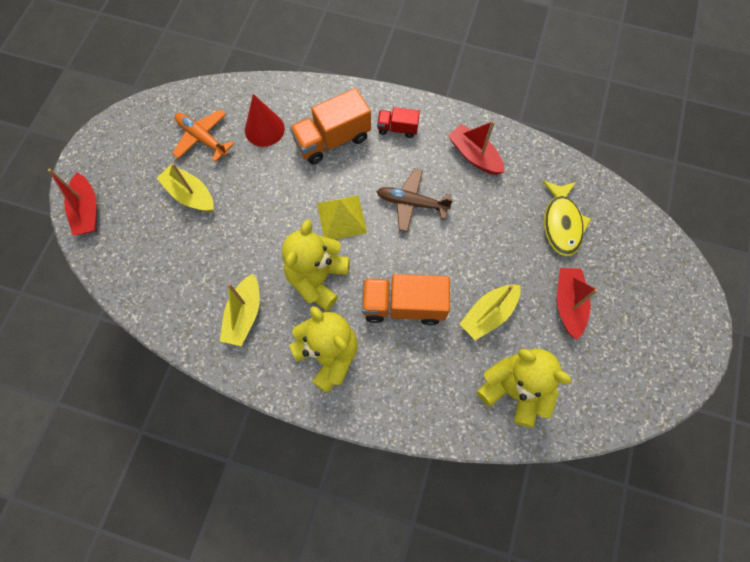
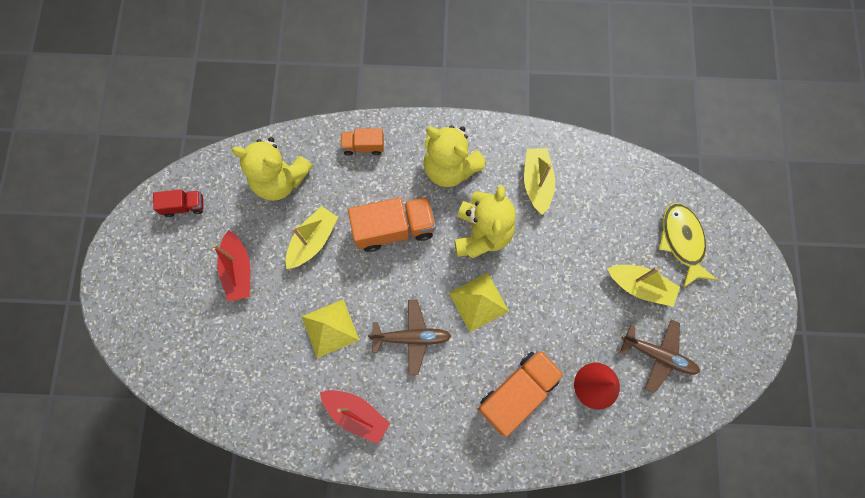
camera: 165 degrees right, 5 degrees up
red boat [48,168,97,236] -> none
orange plane [172,109,234,162] -> brown plane [620,320,700,393]
red truck [377,107,420,138] -> red truck moved to [153,189,203,217]
yellow fish [542,181,591,257] -> yellow fish moved to [659,203,717,288]
none -> yellow pyramid [301,299,360,358]
none -> orange truck [340,128,384,156]

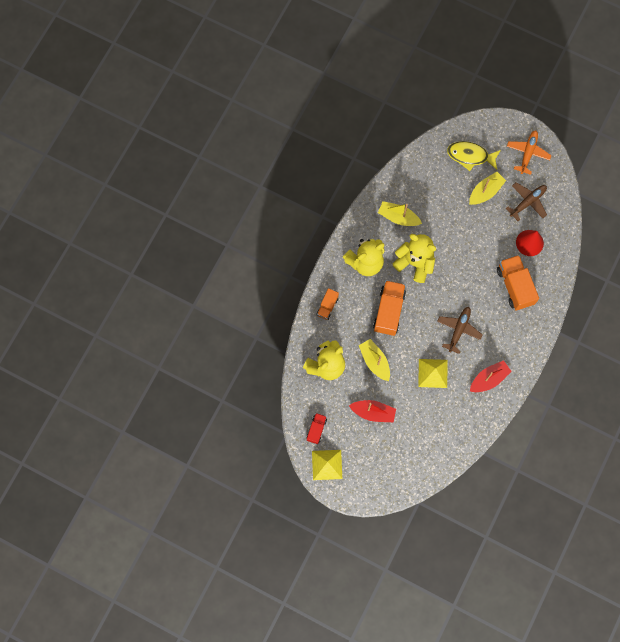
camera: 65 degrees left, 0 degrees up
yellow pyramid [449,273,509,332] -> yellow pyramid moved to [312,450,342,480]
none -> orange plane [507,130,552,175]

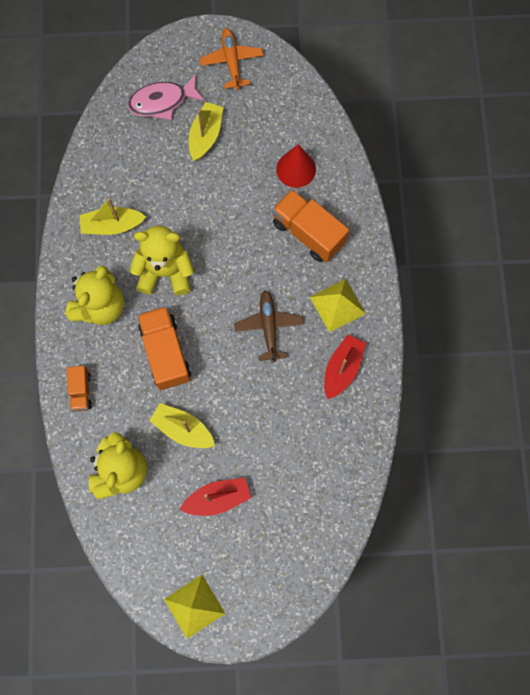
camera: 30 degrees left, 0 degrees up
red truck [307,413,327,444] -> none
yellow pyramid [418,359,448,388] -> yellow pyramid moved to [310,279,366,332]
yellow fish [447,141,501,171] -> pink fish [128,74,205,120]
brown plane [506,182,547,221] -> none

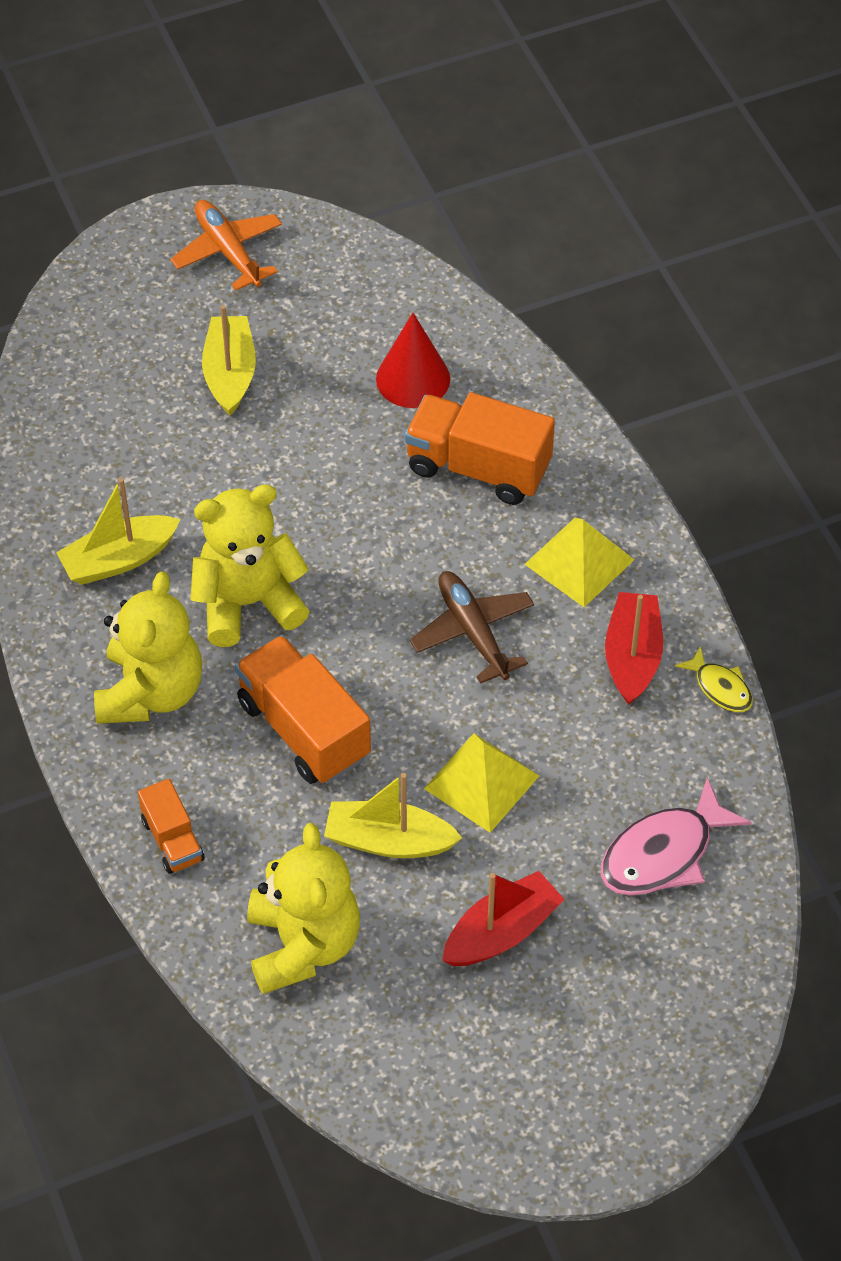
camera: 20 degrees left, 20 degrees down
pink fish [128,74,205,120] -> pink fish moved to [601,777,752,895]
yellow pyramid [164,575,226,639] -> yellow pyramid moved to [424,733,539,833]
none -> yellow fish [675,646,753,712]

